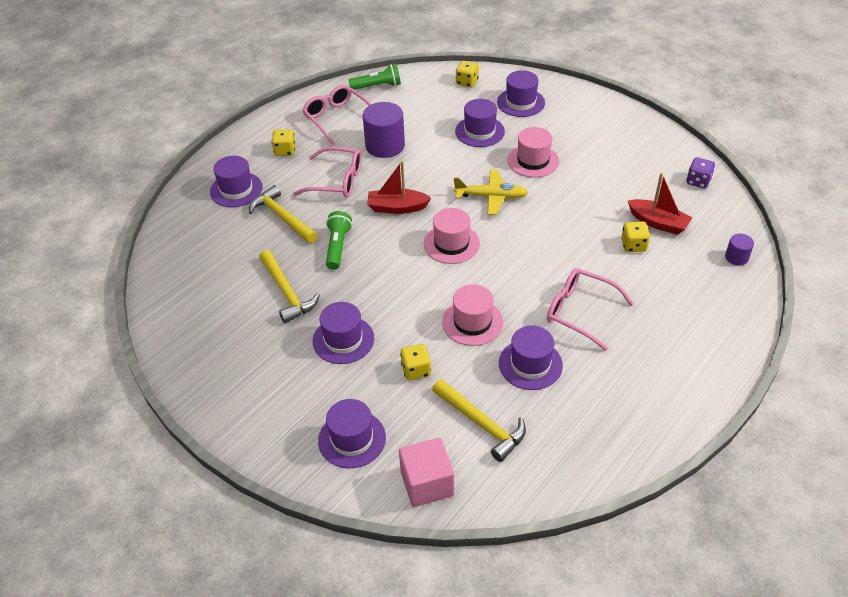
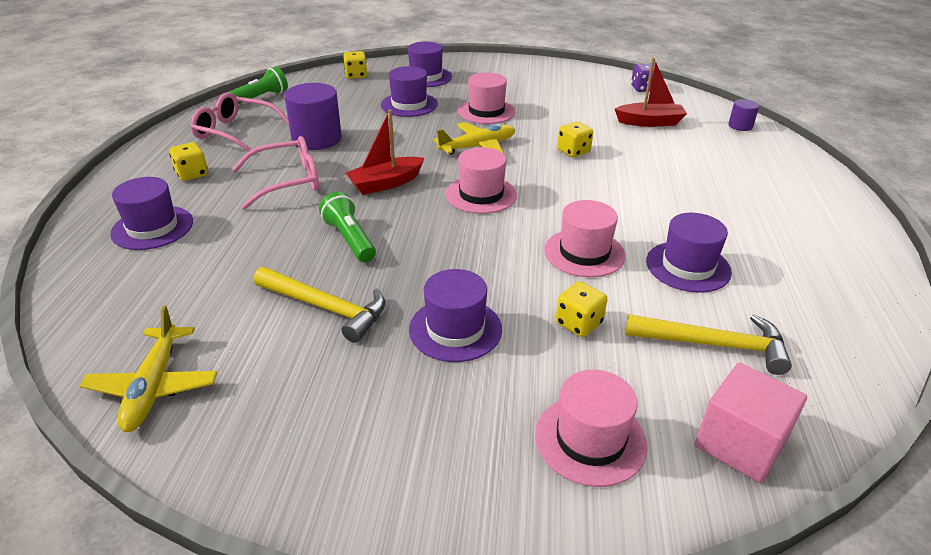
camera: 35 degrees left, 10 degrees down
yellow hammer [249,185,317,243] -> none
purple hat [318,399,386,469] -> pink hat [535,370,648,487]
pink glasses [547,268,634,351] -> none
yellow dice [621,222,650,252] -> yellow dice moved to [557,121,593,157]
none -> yellow plane [80,305,218,432]

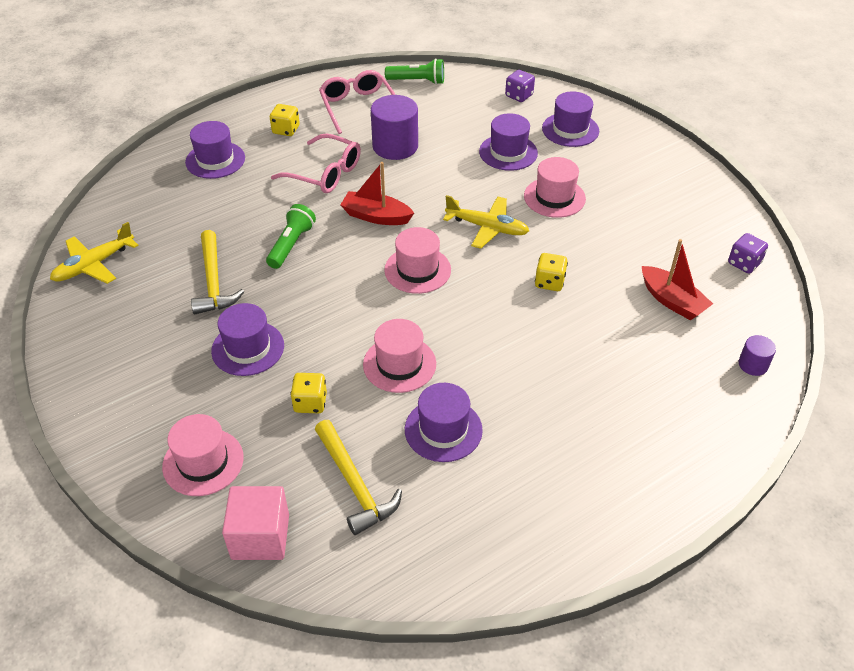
camera: 50 degrees right, 10 degrees up
yellow dice [343,51,367,79] -> purple dice [505,70,535,102]

